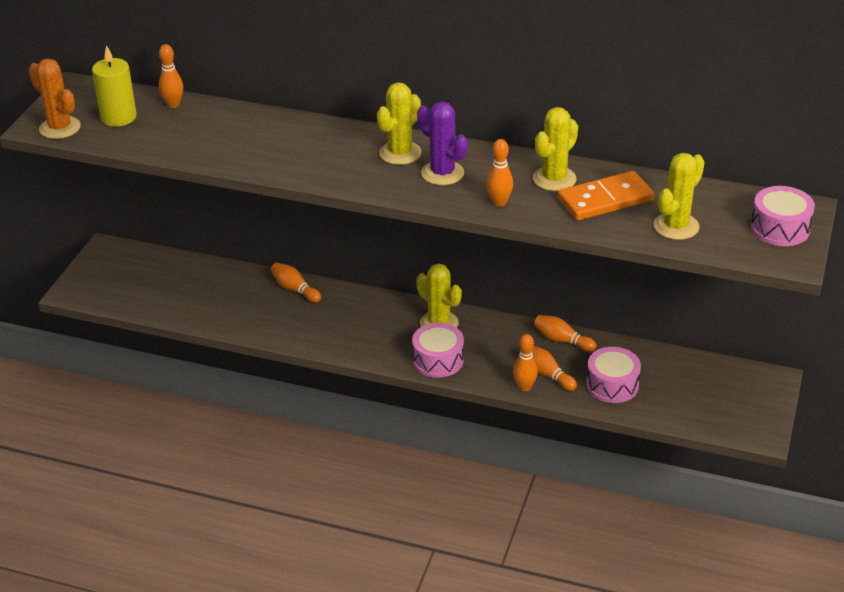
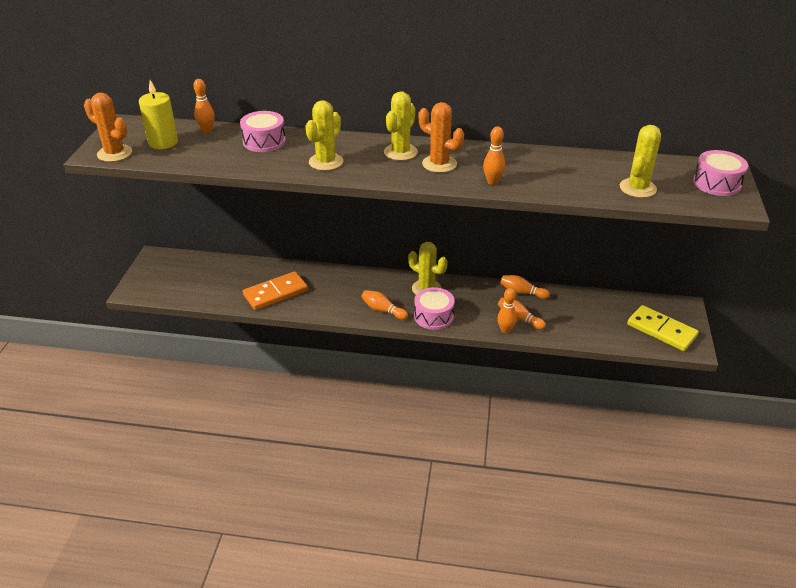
camera: 10 degrees left, 0 degrees up
orange bowling pin [271,263,321,303] -> orange bowling pin moved to [361,290,408,320]
purple cactus [417,102,468,185] -> orange cactus [418,102,464,173]
yellow cactus [533,107,578,191] -> yellow cactus moved to [305,100,343,171]
orange domino [558,171,654,221] -> orange domino moved to [243,271,308,310]
pink drum [586,347,641,403] -> pink drum moved to [240,111,286,152]
none -> yellow domino [627,305,699,351]

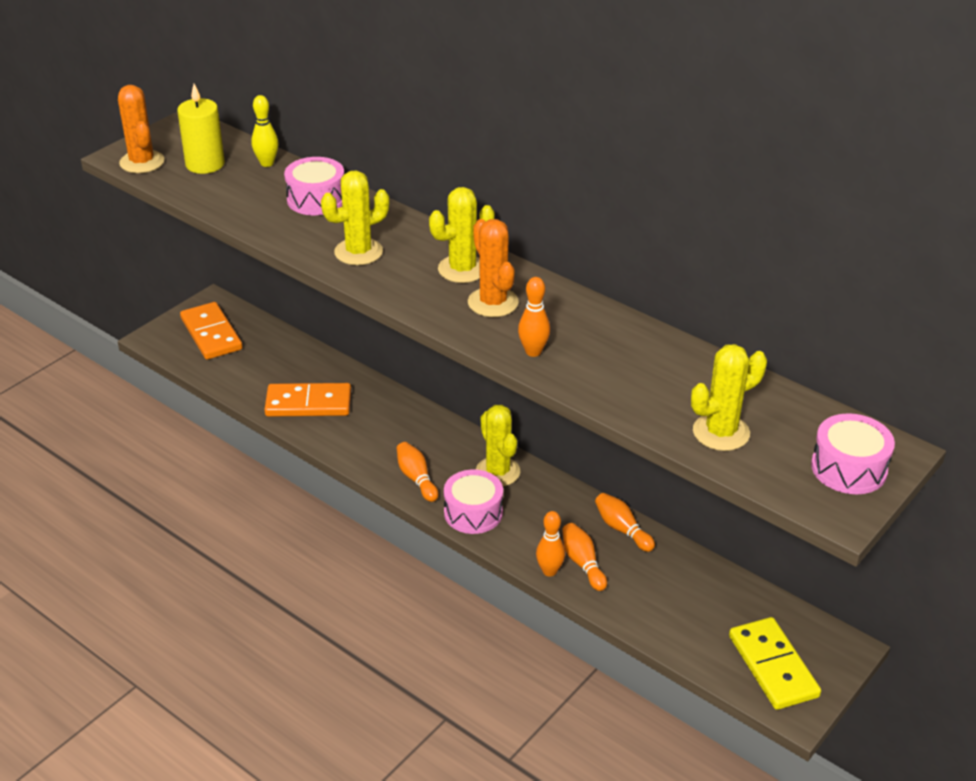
camera: 30 degrees right, 0 degrees up
orange bowling pin [193,79,215,133] -> yellow bowling pin [251,95,279,167]
none -> orange domino [180,302,242,360]

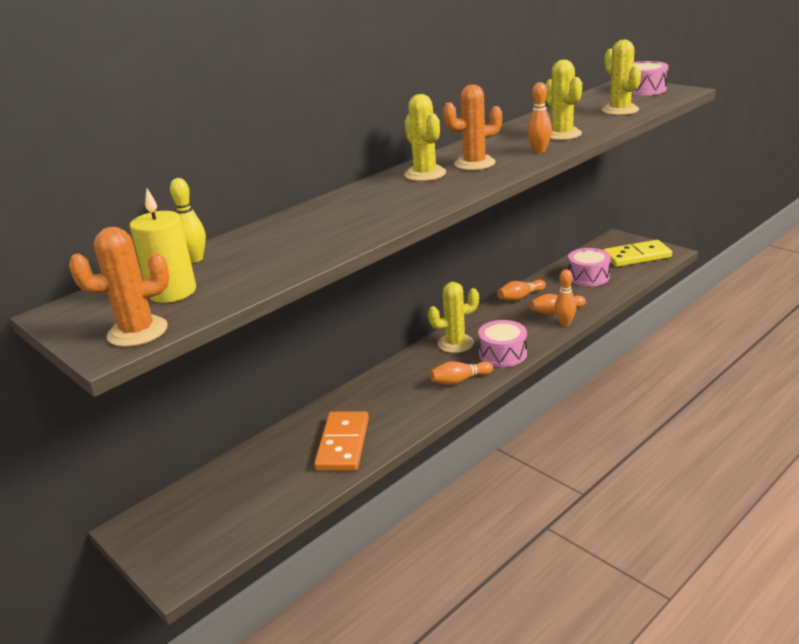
camera: 80 degrees left, 10 degrees down
orange domino [180,302,242,360] -> none
pink drum [284,157,344,215] -> pink drum moved to [568,248,611,286]
yellow cactus [321,170,389,265] -> yellow cactus moved to [545,60,582,140]

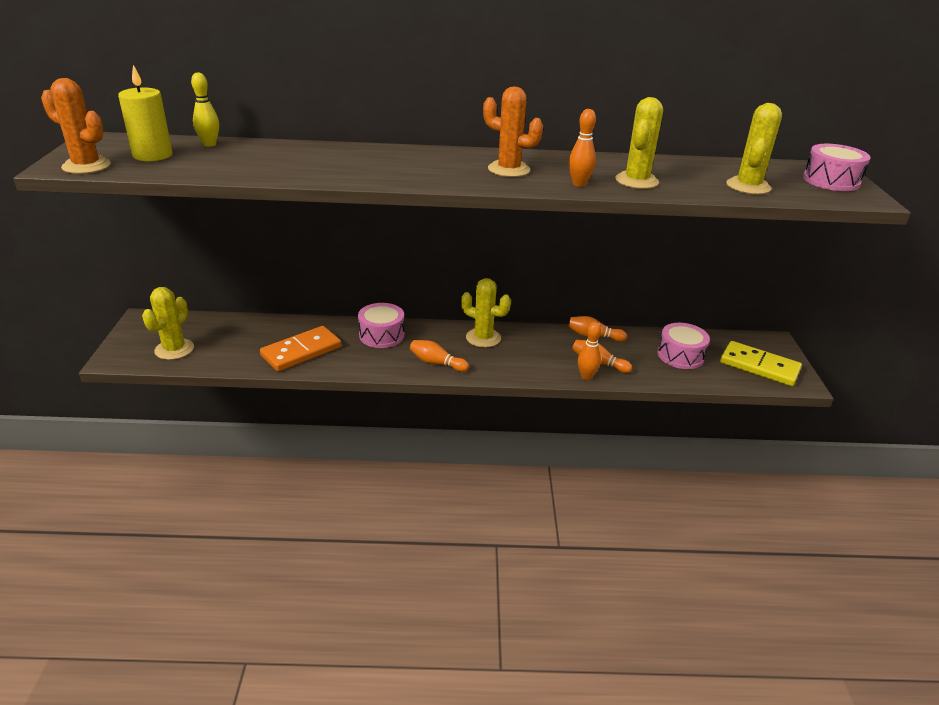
camera: 40 degrees right, 5 degrees up
yellow cactus [404,94,446,181] -> yellow cactus moved to [142,287,194,360]
pink drum [478,320,527,367] -> pink drum moved to [358,303,405,348]

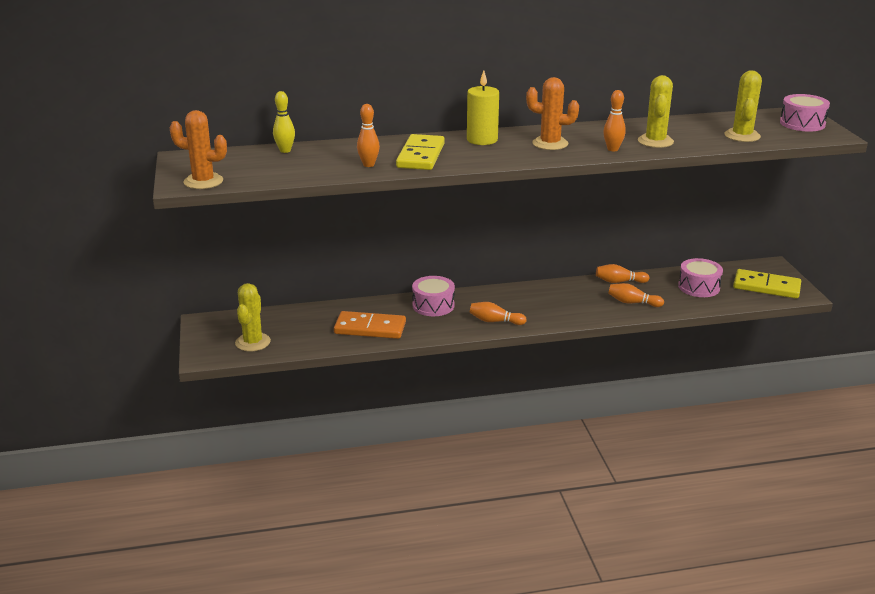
camera: 10 degrees left, 5 degrees down
yellow candle [118,65,172,161] -> yellow candle moved to [467,71,499,145]
orange domino [260,326,342,371] -> orange domino turned 60 degrees clockwise [334,311,406,339]
yellow cactus [461,278,511,348] -> none
orange bowling pin [578,322,601,380] -> orange bowling pin moved to [357,104,380,167]
none -> yellow domino [396,134,445,170]

